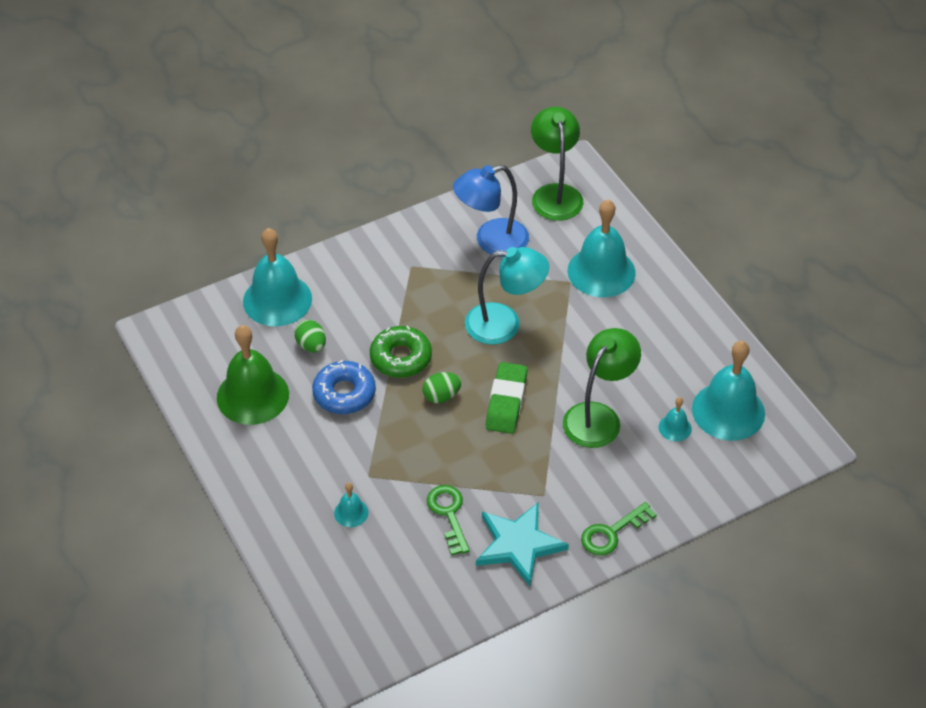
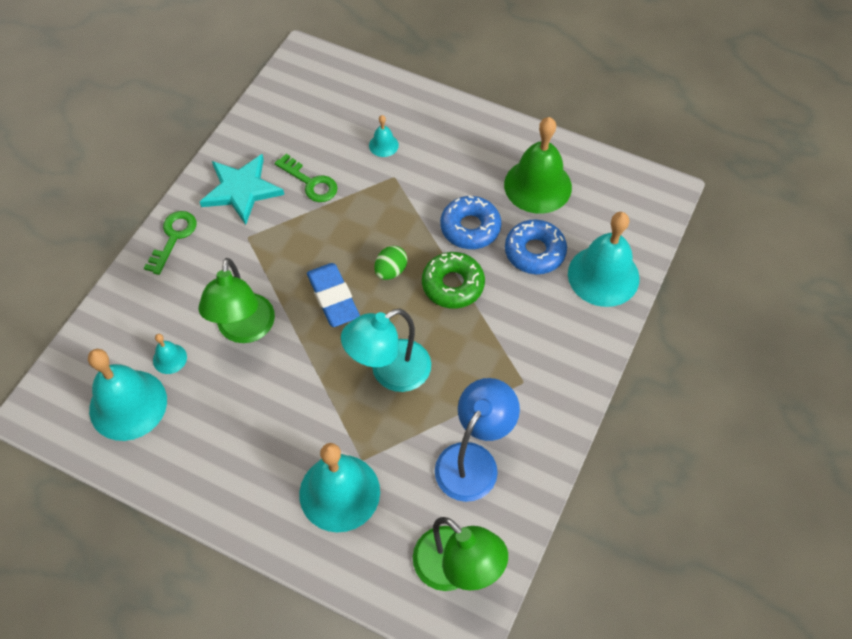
camera: 145 degrees right, 10 degrees up
green egg [294,320,326,352] -> blue donut [505,220,567,274]
green eraser [486,362,528,434] -> blue eraser [307,263,360,327]

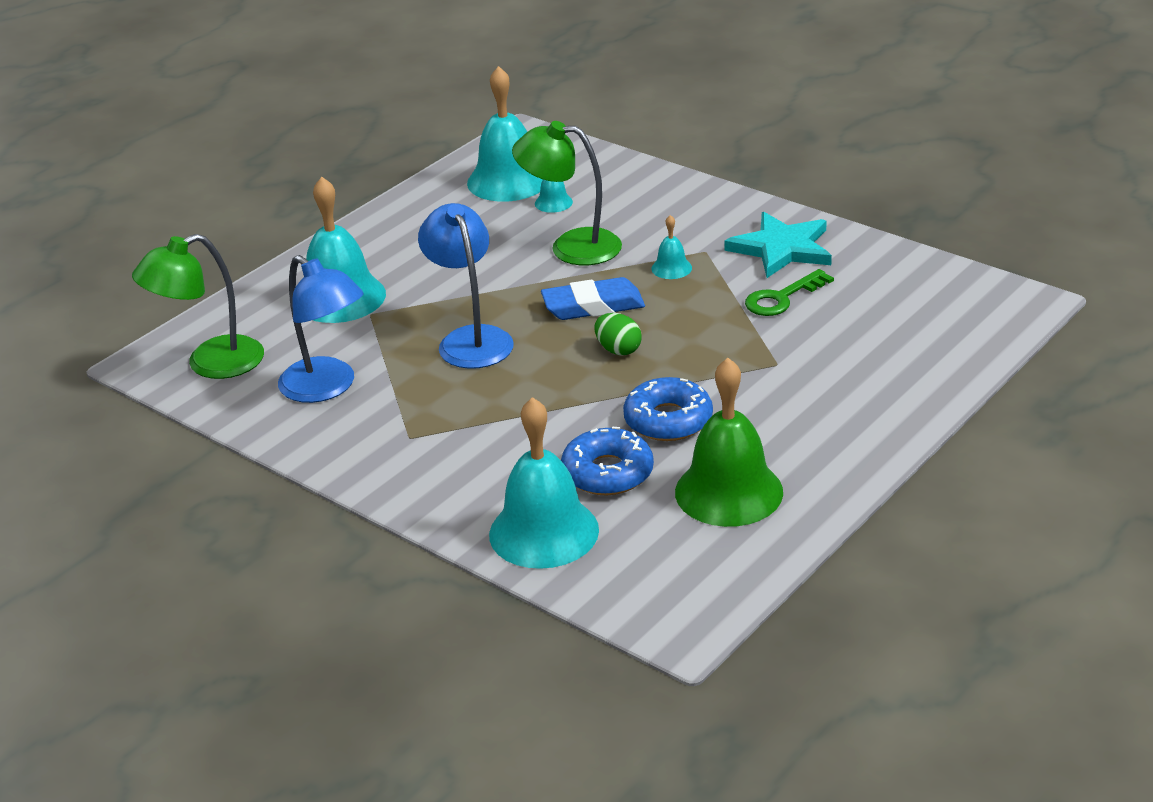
camera: 105 degrees right, 25 degrees down
green key [144,211,197,275] -> none
turquoise lamp [341,308,431,392] -> blue lamp [418,203,514,369]
turquoise bell [369,115,399,157] -> turquoise bell moved to [651,215,692,279]
green donut [422,252,485,309] -> none

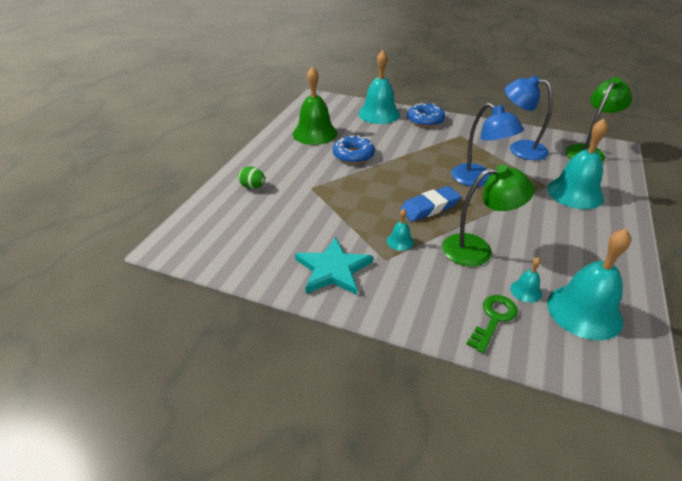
camera: 160 degrees right, 5 degrees up
blue donut [561,427,654,495] -> blue donut moved to [407,102,445,127]
green egg [594,313,641,355] -> green egg moved to [238,166,265,189]
green key [745,269,834,316] -> green key moved to [467,295,518,353]

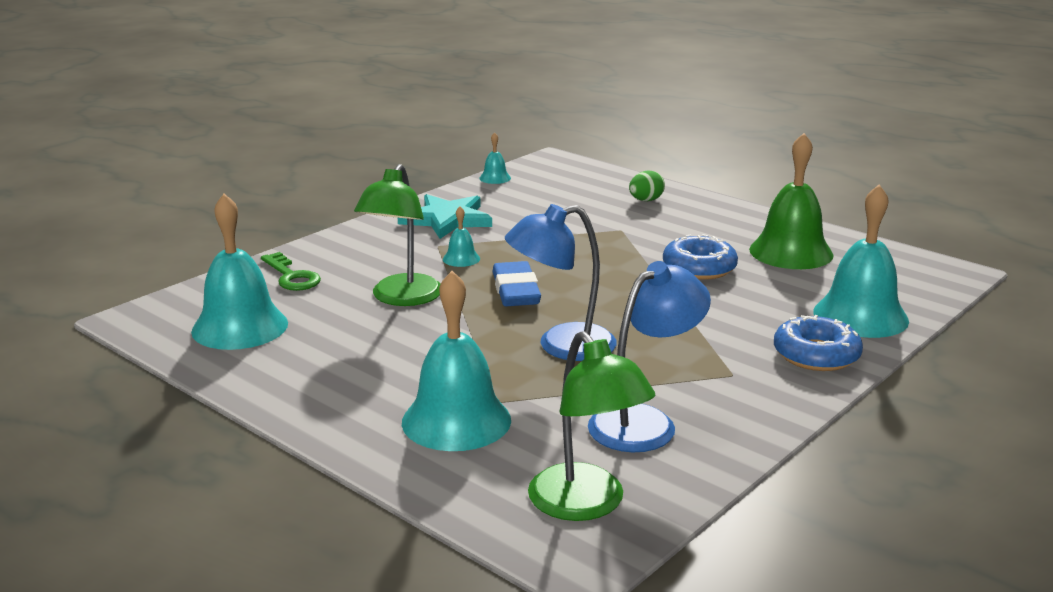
camera: 110 degrees right, 15 degrees down
turquoise bell [510,257,542,303] -> turquoise bell moved to [479,132,511,184]

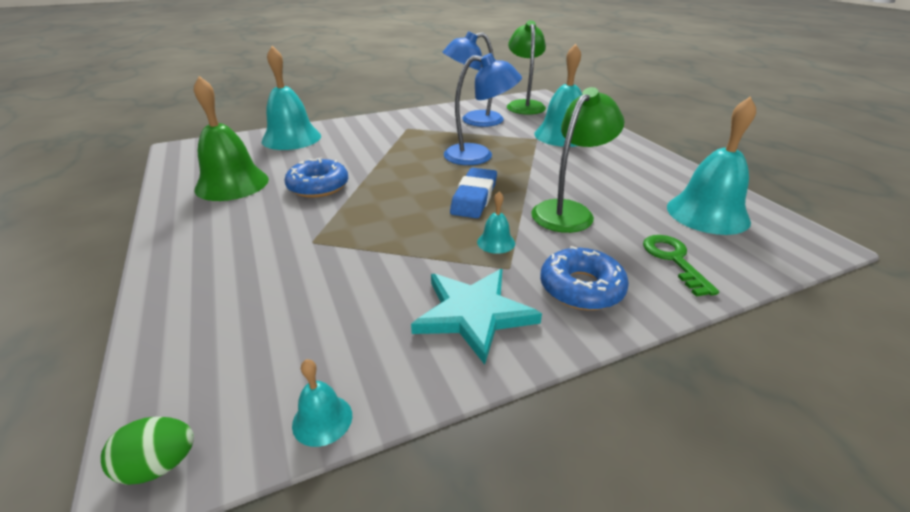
camera: 155 degrees left, 10 degrees up
green egg [629,170,665,201] -> green egg moved to [101,417,194,485]
blue donut [774,315,863,371] -> blue donut moved to [540,246,629,310]

